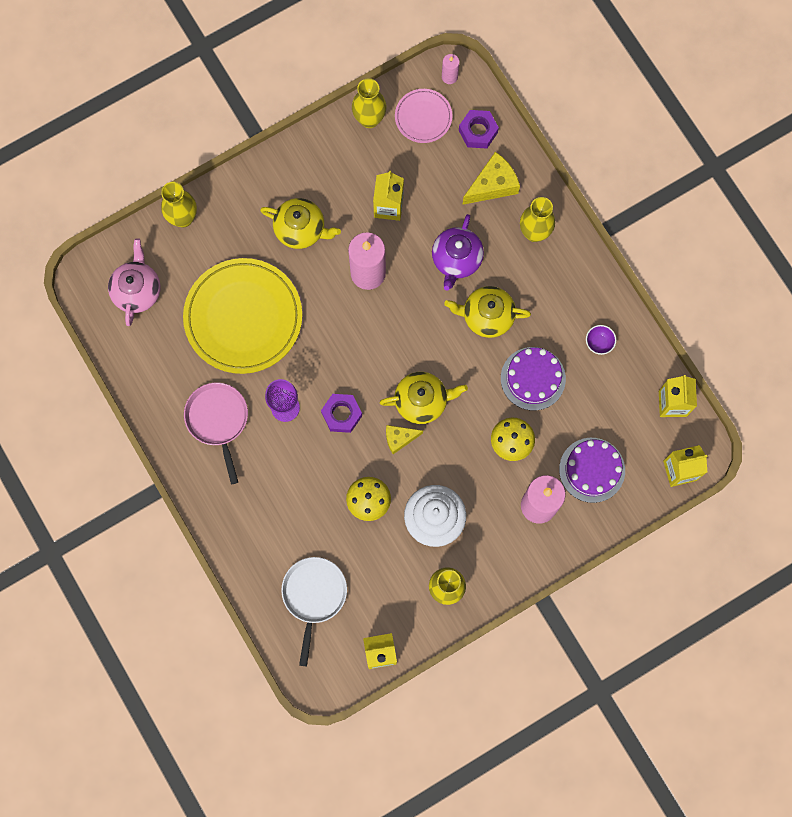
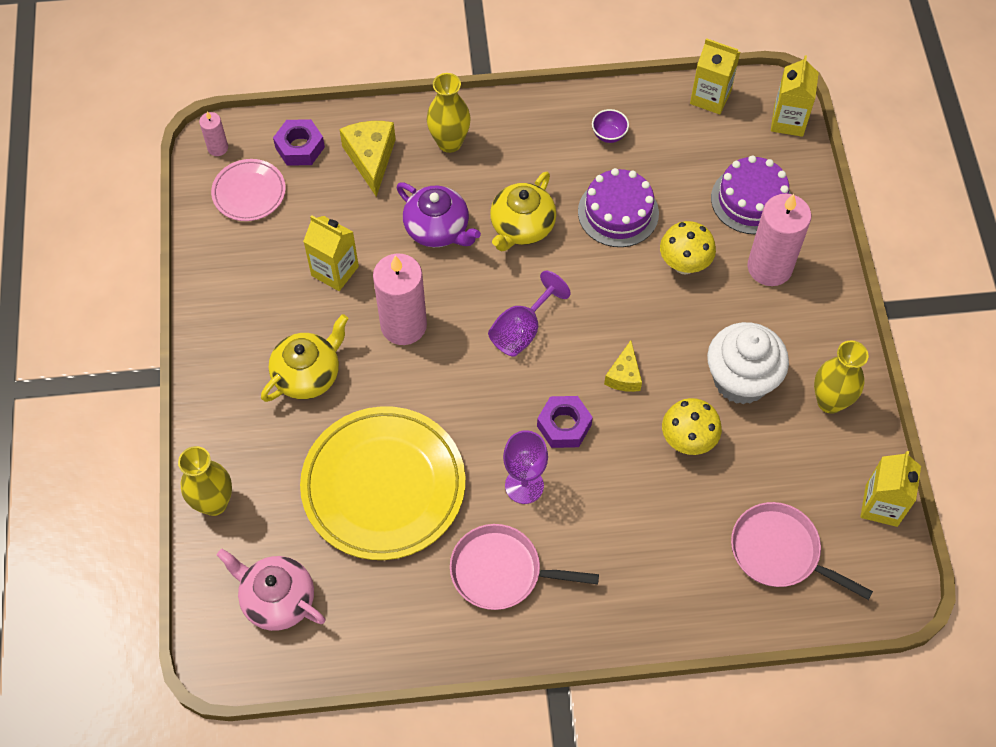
camera: 65 degrees left, 15 degrees down
white pan [281,557,347,666] -> pink pan [731,502,873,600]
yellow vase [352,78,387,128] -> none
yellow teapot [380,372,468,424] -> none
none -> purple goblet [488,271,571,357]

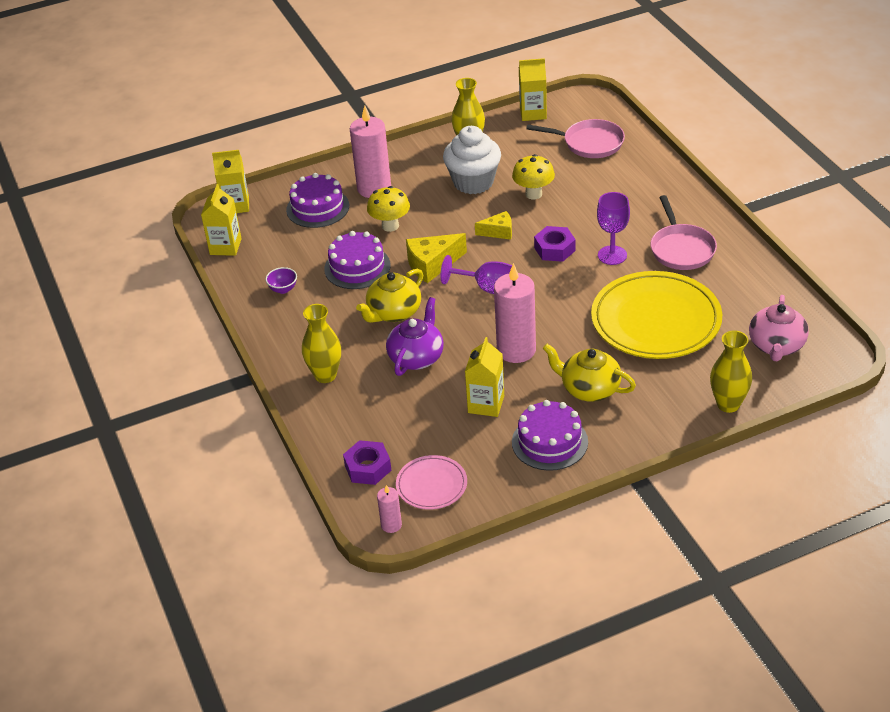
camera: 105 degrees left, 20 degrees down
yellow cheese [339,121,396,197] -> yellow cheese moved to [406,233,467,283]
yellow teapot [490,172,556,252] -> yellow teapot turned 120 degrees clockwise [356,269,423,323]
pink pan [731,502,873,600] -> pink pan turned 90 degrees counterclockwise [526,119,625,158]
none -> purple cake [512,400,588,471]

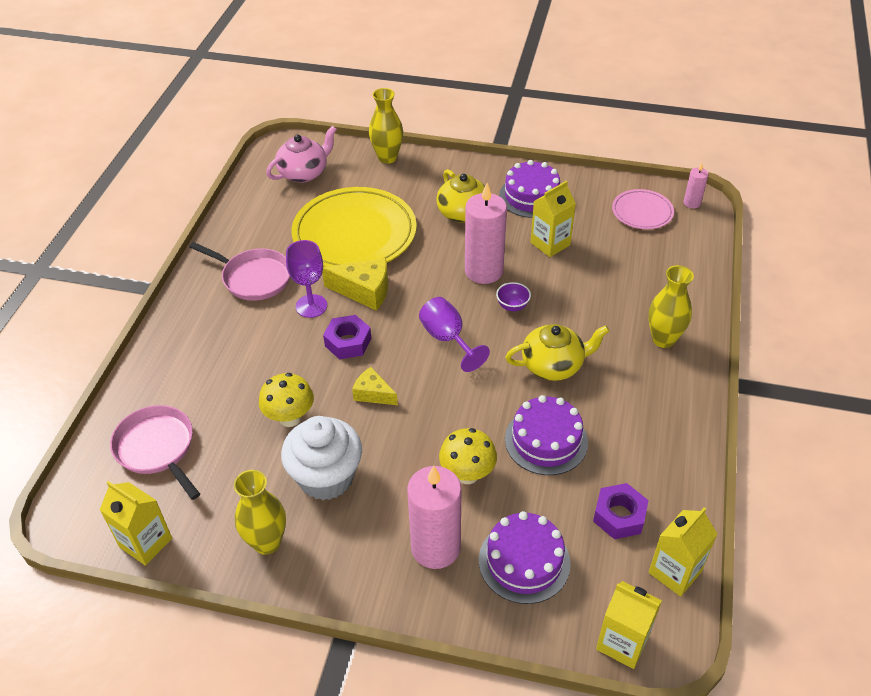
camera: 145 degrees left, 5 degrees up
purple bowl [265,267,297,294] -> purple bowl moved to [496,282,531,311]
purple nut [343,440,392,485] -> purple nut moved to [593,483,649,539]
purple teapot [386,297,444,376] -> none
yellow cheese [406,233,467,283] -> yellow cheese moved to [322,258,388,311]
pink pan [651,195,717,270] -> pink pan turned 90 degrees clockwise [189,242,290,301]

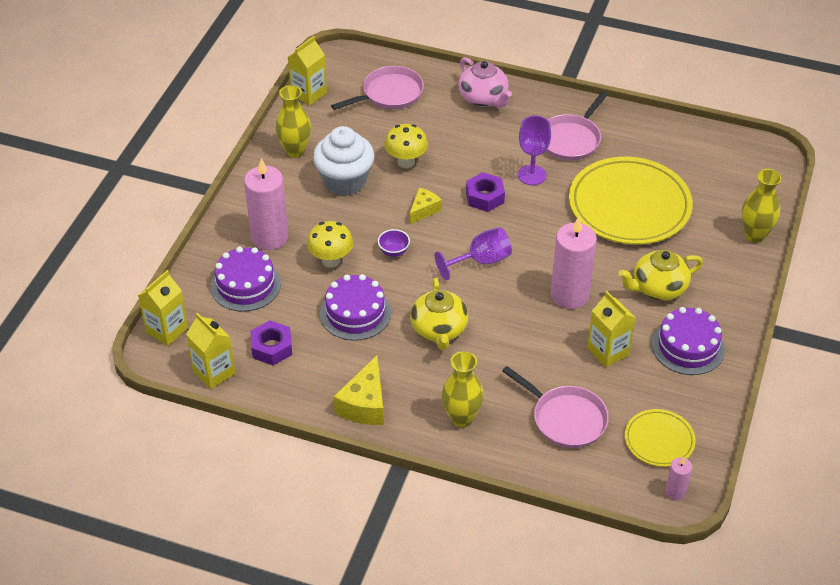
camera: 95 degrees right, 0 degrees up
pink teapot [266,126,337,183] -> pink teapot moved to [458,57,512,108]
yellow cheese [322,258,388,311] -> yellow cheese moved to [334,355,384,425]
purple bowl [496,282,531,311] -> purple bowl moved to [378,229,410,257]
pink plate [612,189,674,229] -> yellow plate [625,409,696,467]
none -> pink pan [502,366,609,448]

